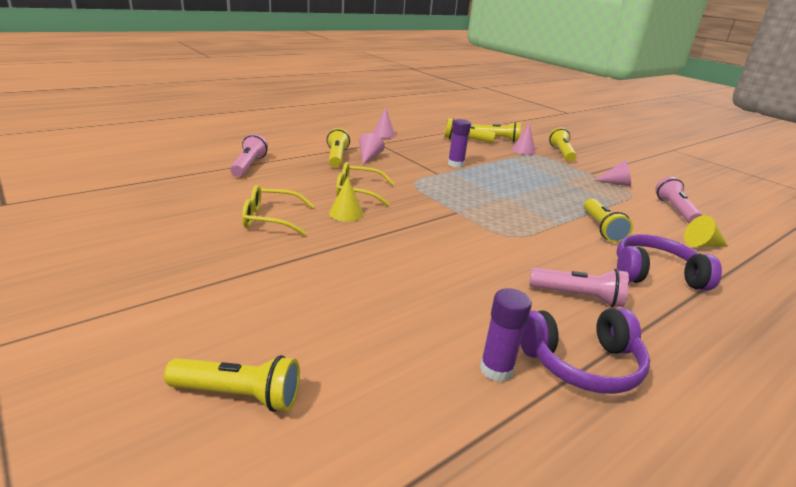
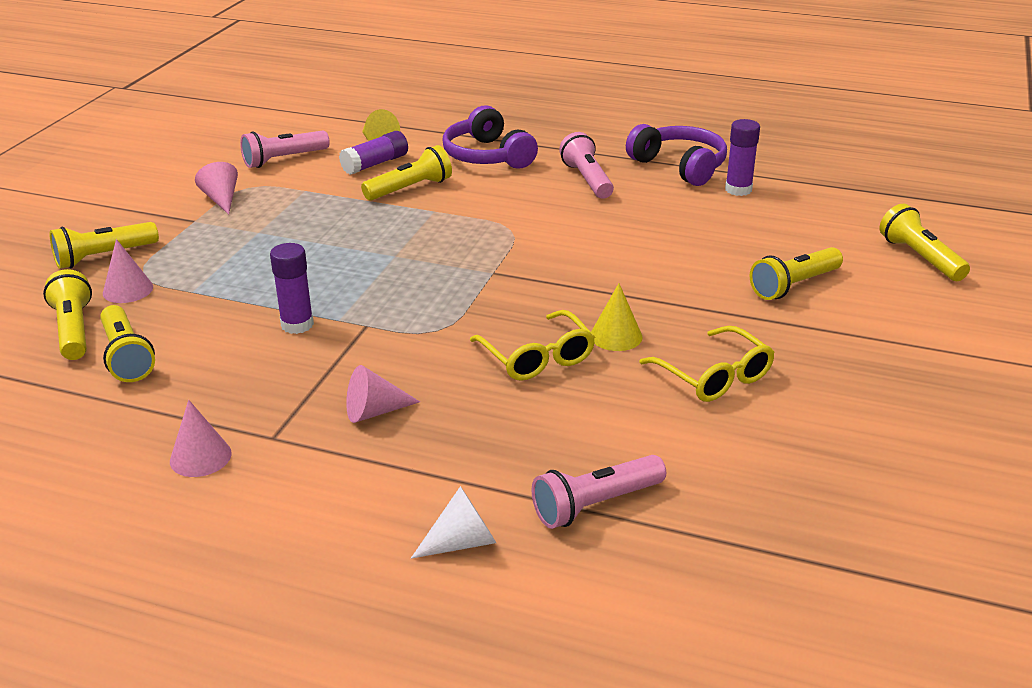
camera: 120 degrees left, 5 degrees up
yellow flashlight [327,128,350,168] -> yellow flashlight moved to [750,247,843,300]
none -> purple glue stick [339,131,408,175]
none -> white cone [411,486,496,559]

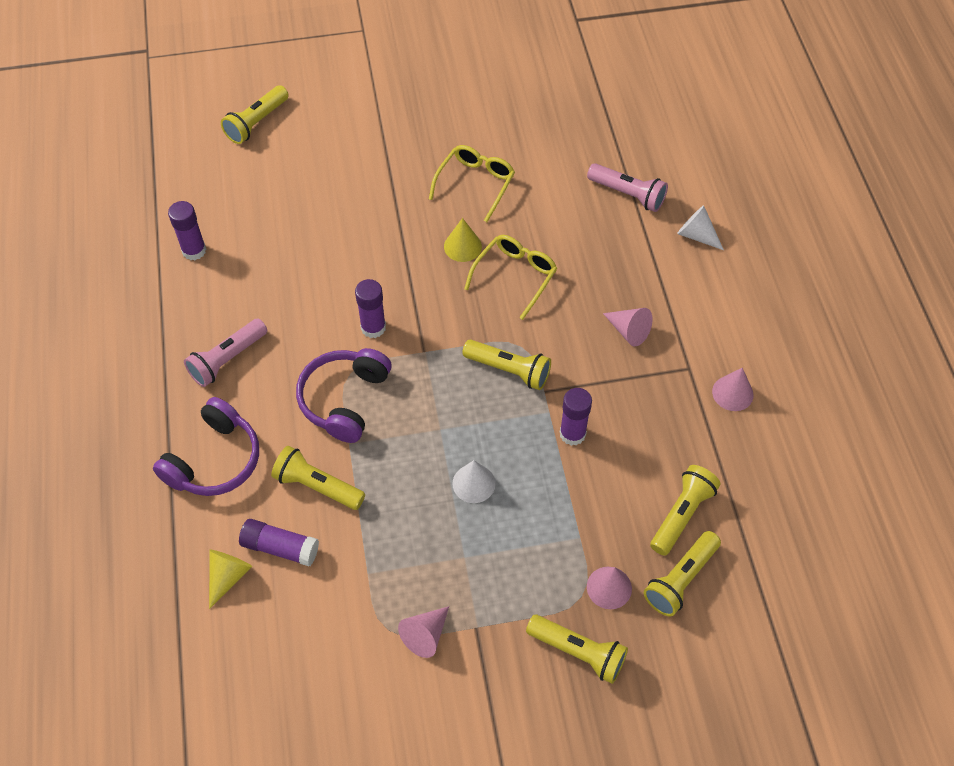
camera: 120 degrees left, 25 degrees up
pink flashlight [240,131,330,168] -> none
purple headphones [626,124,727,186] -> purple headphones moved to [296,348,392,443]
yellow flashlight [750,247,843,300] -> yellow flashlight moved to [462,339,551,390]
none -> purple glue stick [355,279,386,338]
none -> white cone [452,460,495,503]

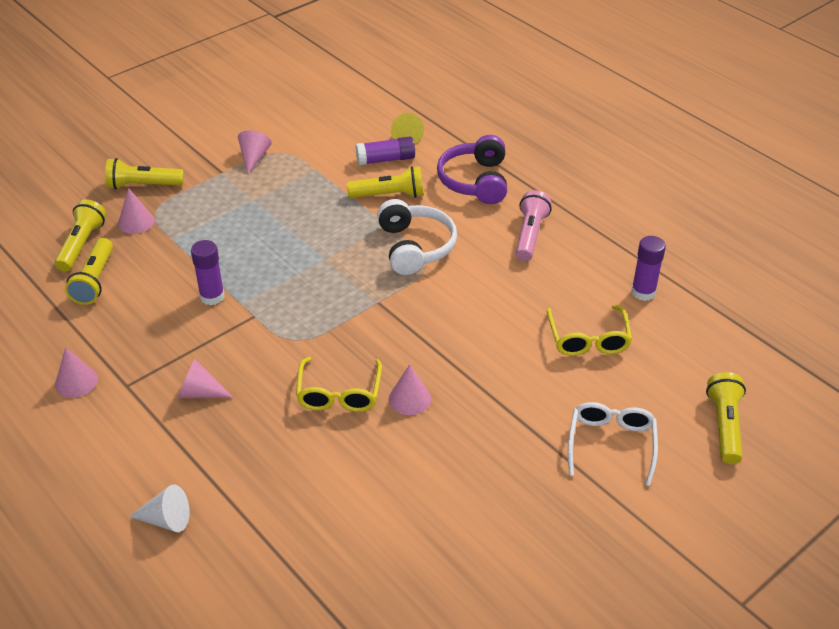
camera: 150 degrees right, 15 degrees down
purple headphones [296,348,392,443] -> white headphones [377,199,457,275]
purple glue stick [355,279,386,338] -> none
yellow glasses [429,145,515,222] -> yellow glasses moved to [547,305,632,356]
yellow cone [444,218,482,262] -> pink cone [389,364,431,415]
white cone [452,460,495,503] -> none
yellow flashlight [462,339,551,390] -> none
pink flashlight [587,163,668,212] -> none
none -> white glasses [568,402,658,486]

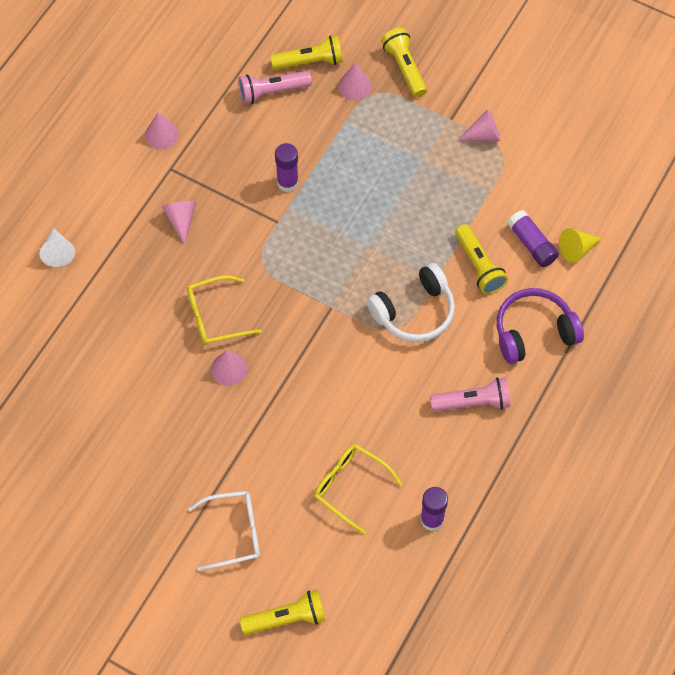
camera: 70 degrees right, 20 degrees up
yellow flashlight [65,238,113,305] -> pink flashlight [238,71,312,104]
yellow glasses [547,305,632,356] -> yellow glasses turned 60 degrees clockwise [314,444,403,534]

